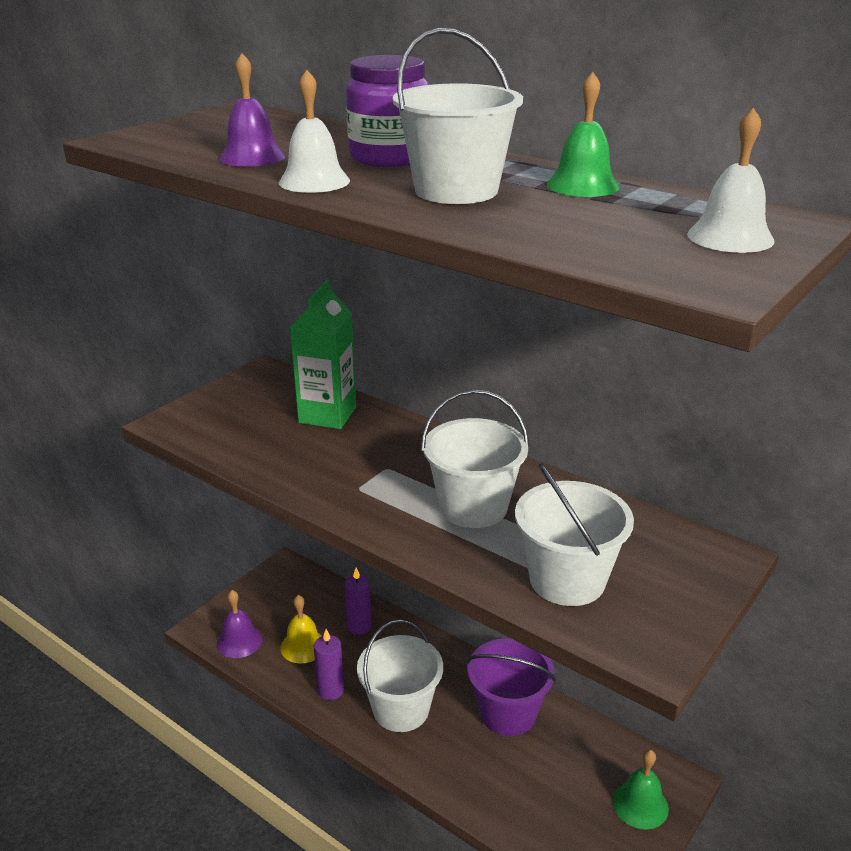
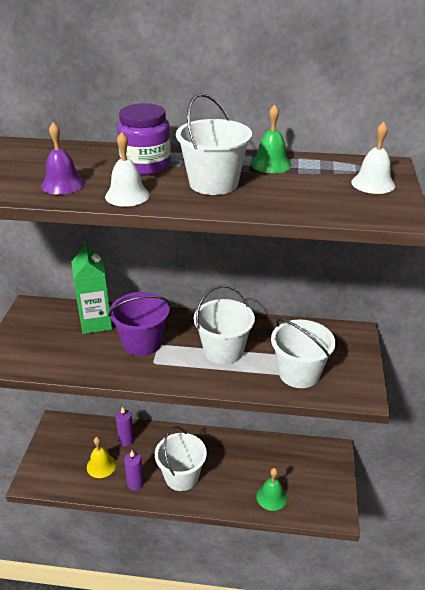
camera: 30 degrees left, 5 degrees up
purple bell [217,590,263,658] -> none
purple bucket [467,638,556,736] -> purple bucket moved to [108,292,170,356]
green bell [613,750,669,830] -> green bell moved to [256,468,287,511]

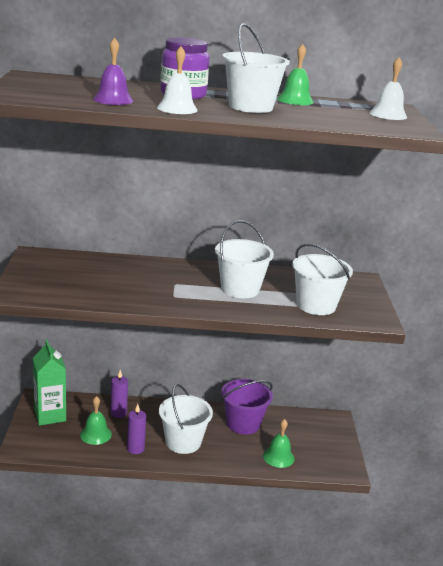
camera: 10 degrees left, 10 degrees down
green carton [71,241,112,334] -> green carton moved to [33,340,66,426]
yellow bell [87,437,116,478] -> green bell [80,396,112,445]
purple bucket [108,292,170,356] -> purple bucket moved to [221,379,273,434]

